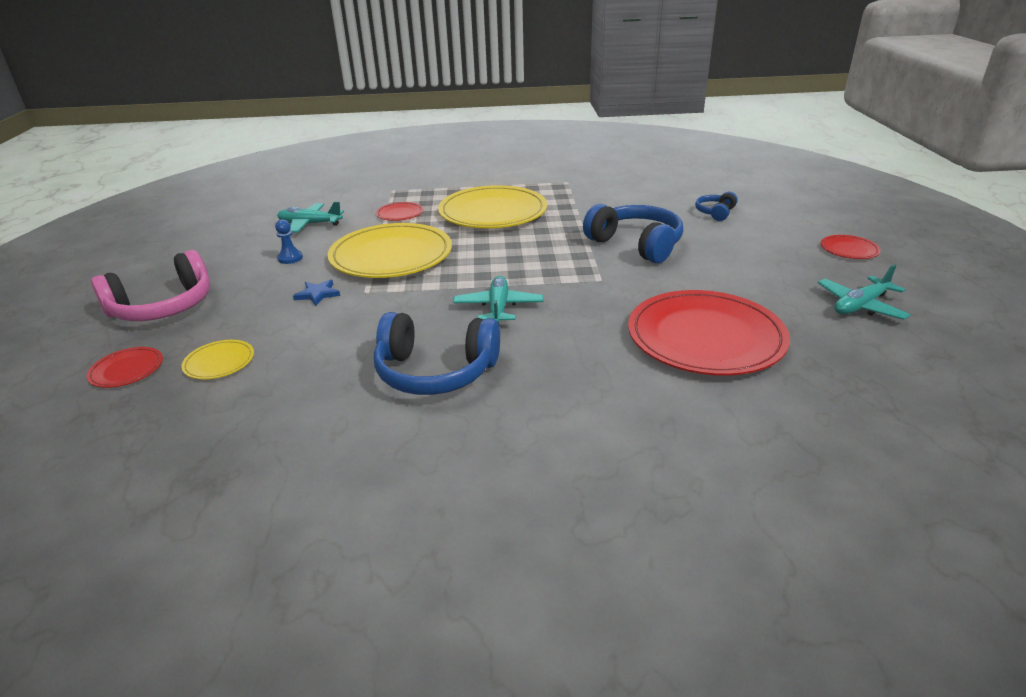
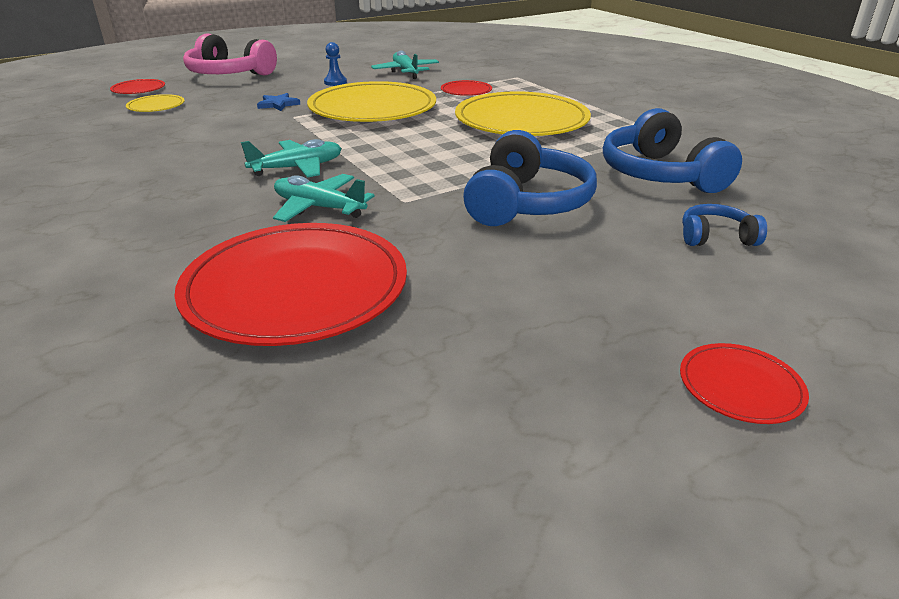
camera: 60 degrees right, 0 degrees up
blue headphones [374,312,500,395] -> blue headphones moved to [603,108,742,193]
turquoise plane [818,264,911,320] -> turquoise plane moved to [273,174,374,222]

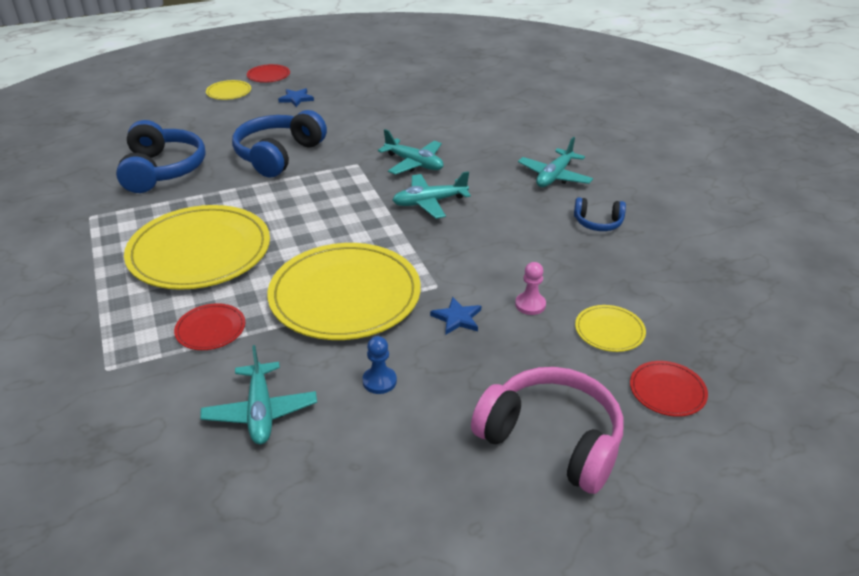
camera: 170 degrees left, 5 degrees up
red plate [174,223,407,346] -> none
blue headphones [682,204,767,246] -> blue headphones moved to [574,197,626,231]
none -> yellow plate [206,80,251,100]
none -> blue star [278,88,314,107]
none -> pink pawn [515,262,546,315]
none -> turquoise plane [518,137,593,187]

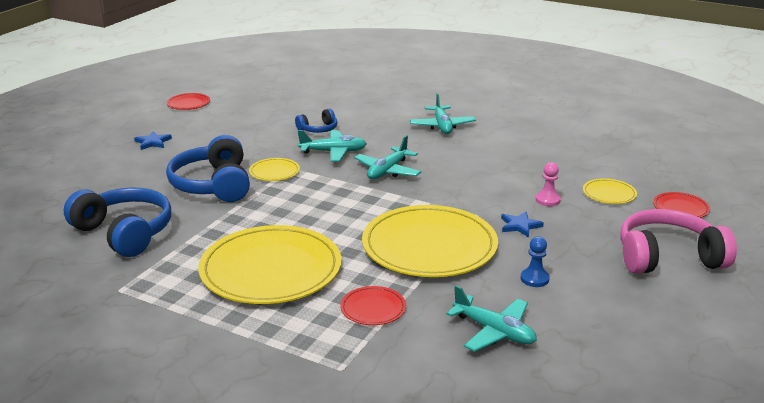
camera: 40 degrees left, 10 degrees down
yellow plate [206,80,251,100] -> yellow plate moved to [249,158,300,181]
red plate [247,64,290,83] -> red plate moved to [167,93,210,110]
blue headphones [574,197,626,231] -> blue headphones moved to [295,108,338,133]

